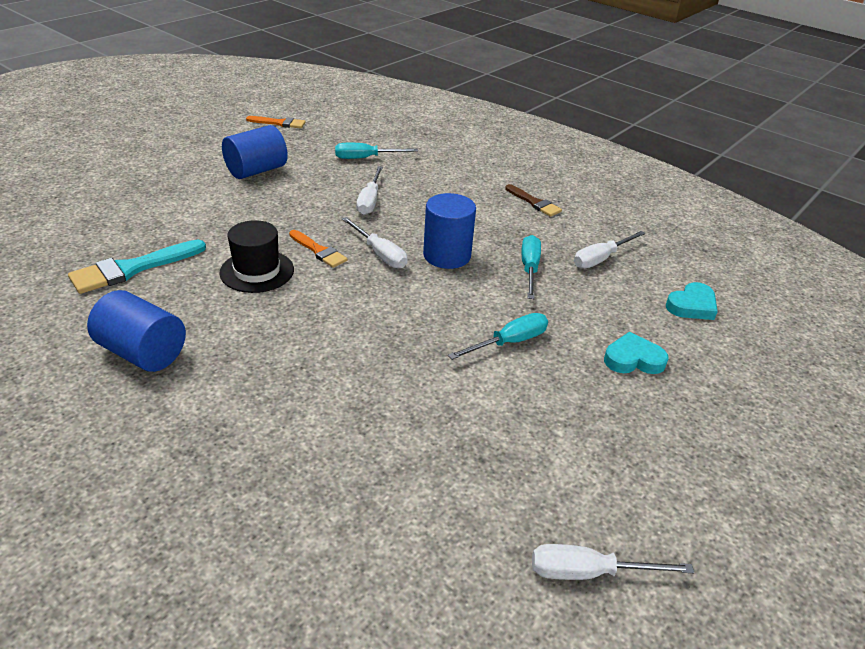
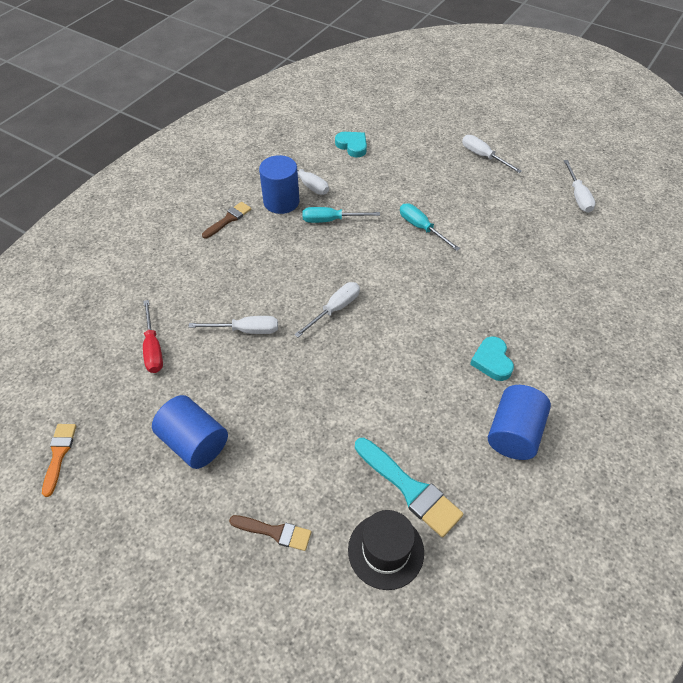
camera: 95 degrees left, 15 degrees up
black hat [219,220,294,293] -> black hat moved to [348,510,424,590]
orange brush [289,230,348,268] -> none
turquoise screwdriver [335,143,418,159] -> red screwdriver [143,300,163,373]
blue cylinder [423,193,476,269] -> blue cylinder moved to [259,155,299,214]
turquoise heart [604,332,669,374] -> turquoise heart moved to [470,337,514,381]
none -> brown brush [229,515,311,551]
none -> white screwdriver [462,135,522,173]

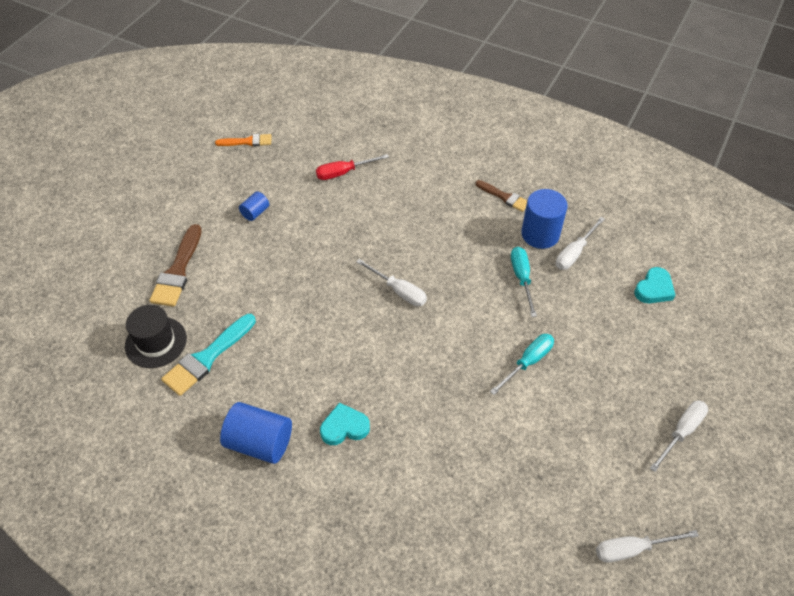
camera: 85 degrees right, 0 degrees up
blue cylinder [152,395,228,469] -> blue cylinder [239,191,269,221], size x0.52
white screwdriver [188,316,278,334] -> none
brown brush [229,515,311,551] -> brown brush [149,224,202,307], size x1.62

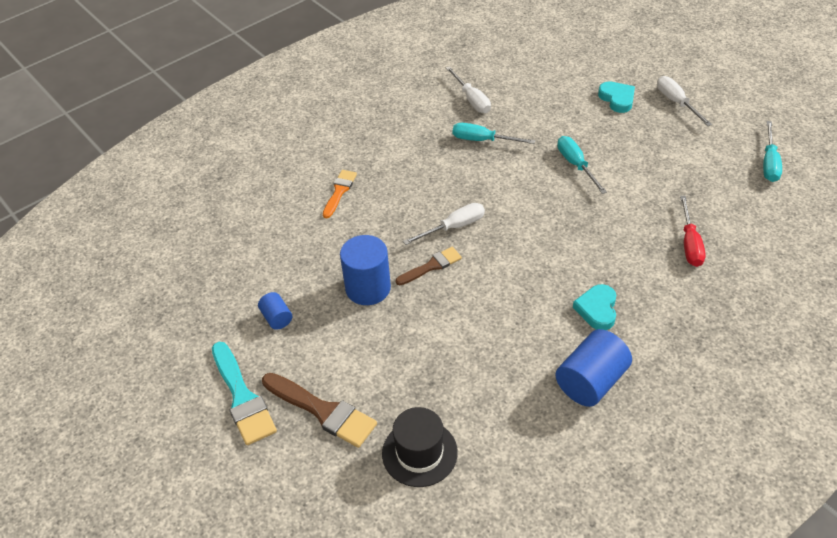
camera: 65 degrees left, 5 degrees down
turquoise brush [161,314,256,396] -> turquoise brush moved to [212,342,277,445]
orange brush [215,134,272,147] -> orange brush moved to [323,170,357,218]
red screwdriver [316,154,389,180] -> red screwdriver moved to [680,196,706,267]
brown brush [476,180,527,212] -> brown brush moved to [396,247,462,285]
blue cylinder [521,189,567,249] -> blue cylinder moved to [340,235,391,305]
white screwdriver [596,530,699,563] -> turquoise screwdriver [763,121,782,182]
turquoise heart [634,267,676,303] -> turquoise heart moved to [598,82,635,113]

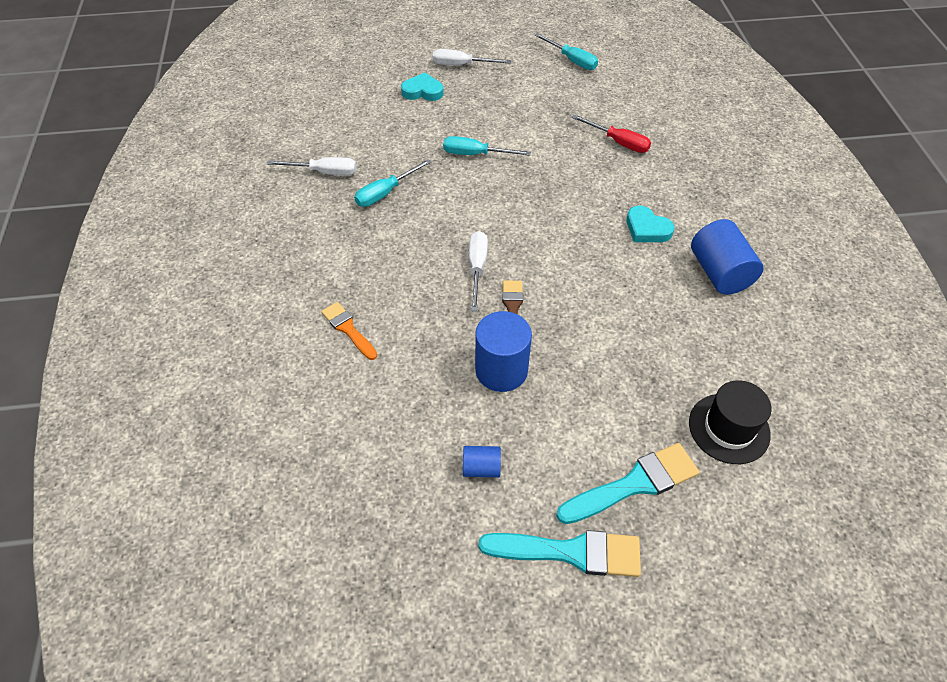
camera: 60 degrees left, 5 degrees up
brown brush [262,373,377,448] -> turquoise brush [556,443,699,524]

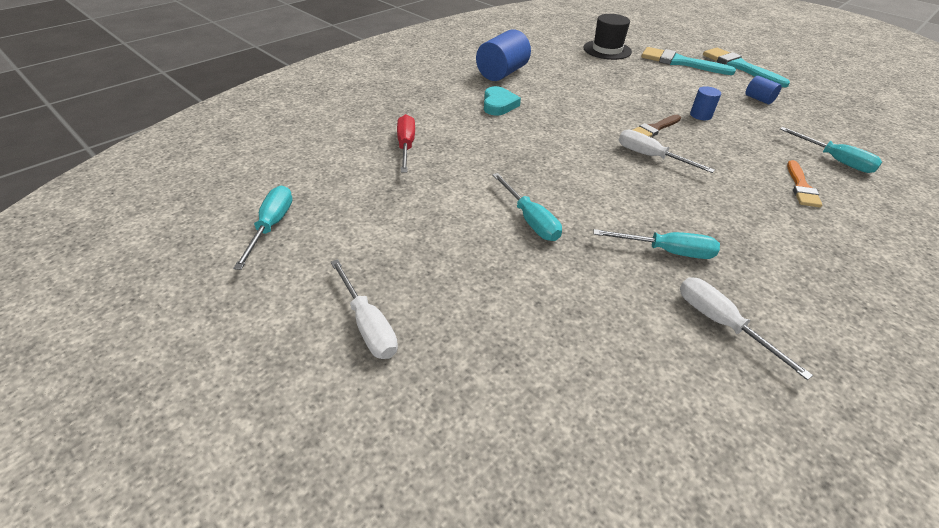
camera: 130 degrees left, 10 degrees down
turquoise heart [401,73,444,101] -> none
white screwdriver [469,231,488,311] -> white screwdriver turned 75 degrees clockwise [619,130,715,173]
blue cylinder [475,311,532,392] -> blue cylinder [690,86,721,120], size x0.52
none -> turquoise screwdriver [780,127,882,173]

